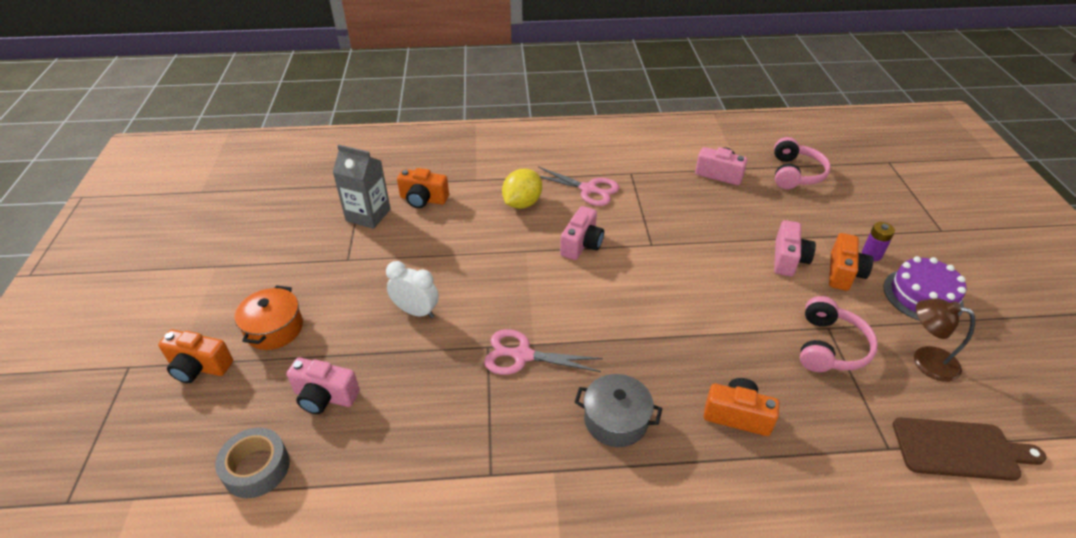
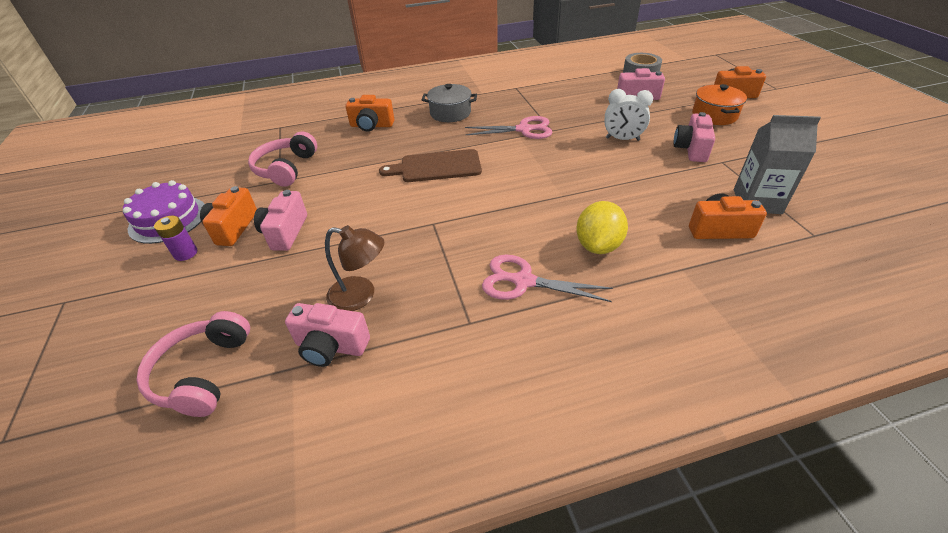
camera: 170 degrees right, 0 degrees up
pink camera [560,206,604,260] -> pink camera moved to [673,112,715,162]
brown cutting board [893,417,1046,481] -> brown cutting board moved to [379,149,482,182]
brown lamp [914,298,975,382] -> brown lamp moved to [325,225,384,311]

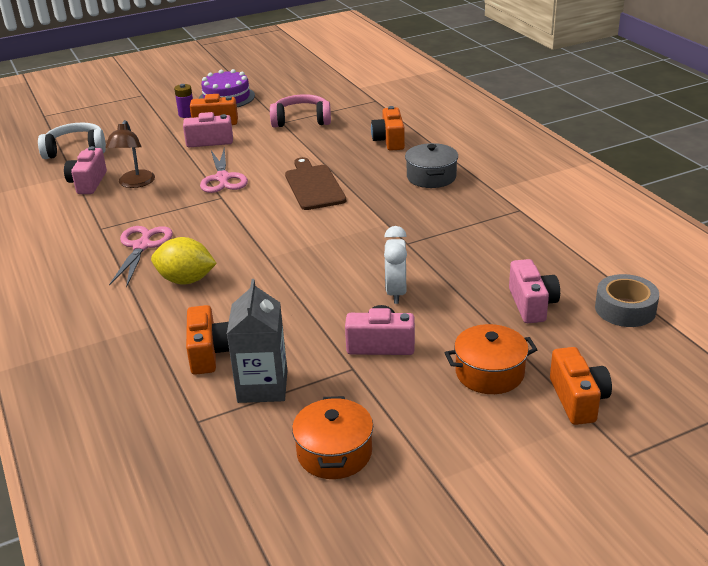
camera: 80 degrees right, 10 degrees down
pink headphones [136,311,250,417] -> white headphones [38,122,106,159]
pink scissors [465,116,553,139] -> pink scissors moved to [200,148,248,193]
none -> orange pot [292,396,373,479]

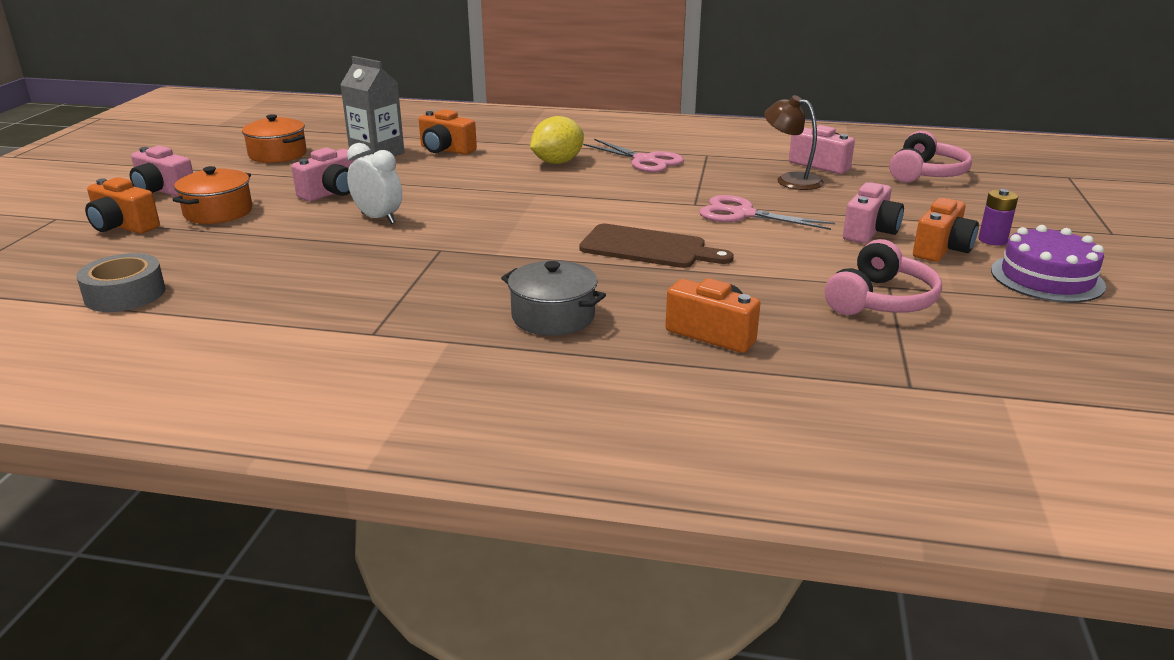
camera: 125 degrees right, 5 degrees down
white headphones [38,122,106,159] -> pink headphones [889,131,972,183]
pink camera [509,259,560,323] -> pink camera moved to [130,146,193,197]

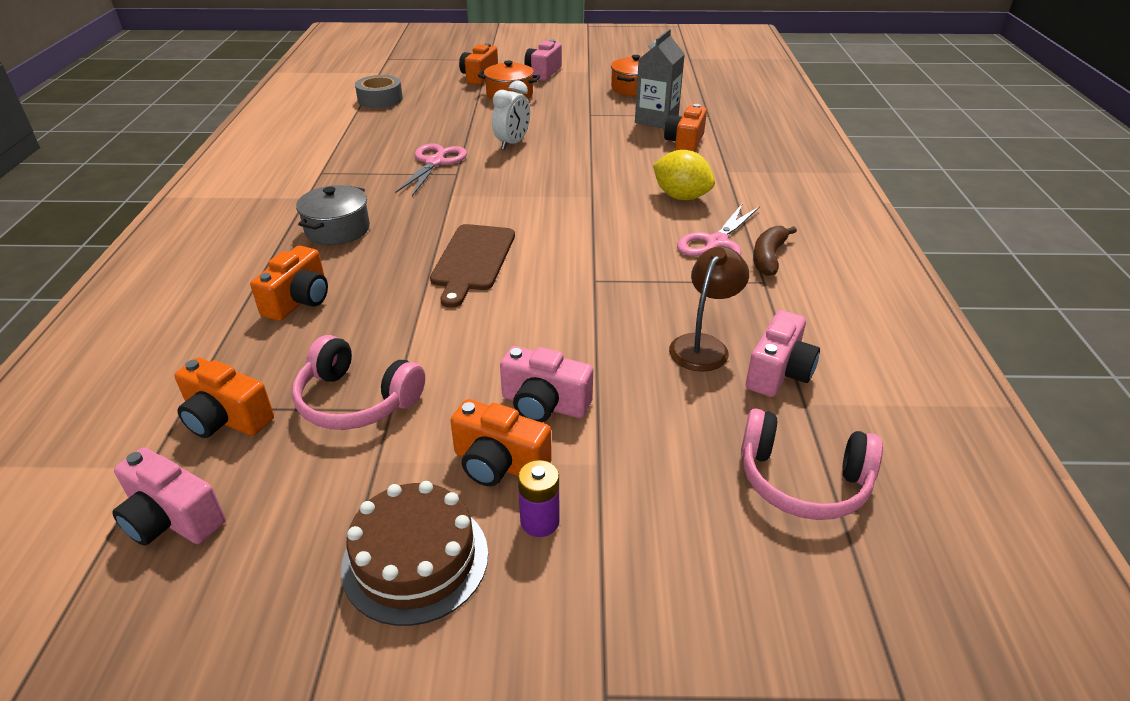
camera: 80 degrees right, 10 degrees up
pink camera [292,148,356,202] -> pink camera moved to [112,448,226,546]
pink scissors [699,195,835,230] -> pink scissors moved to [395,143,467,196]
purple cake [991,225,1106,303] -> brown cake [341,481,488,626]
none -> orange camera [175,358,274,438]
none -> brown banana [753,226,797,276]

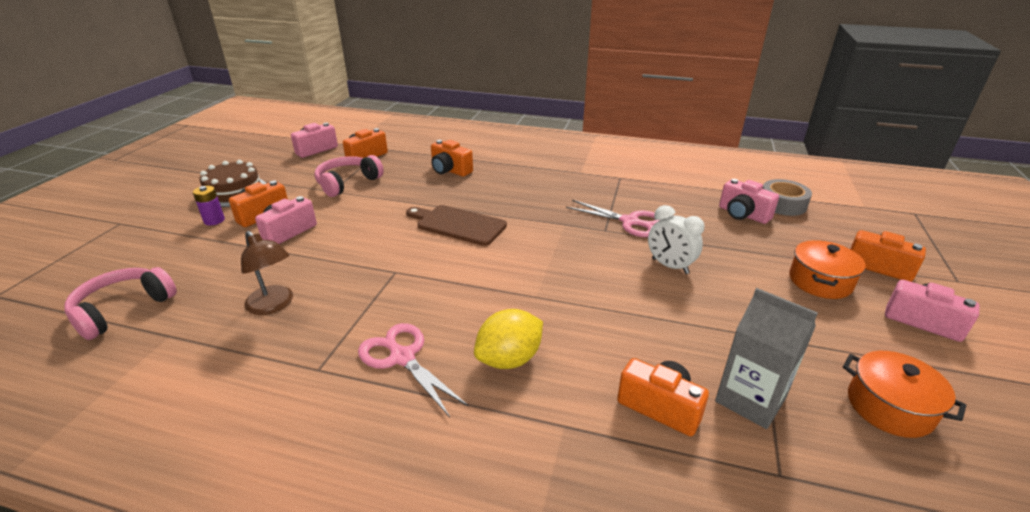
camera: 105 degrees right, 5 degrees down
grey pot [296,185,370,245] -> none
pink camera [746,310,820,397] -> pink camera moved to [719,179,779,224]
brown banana [753,226,797,276] -> none

